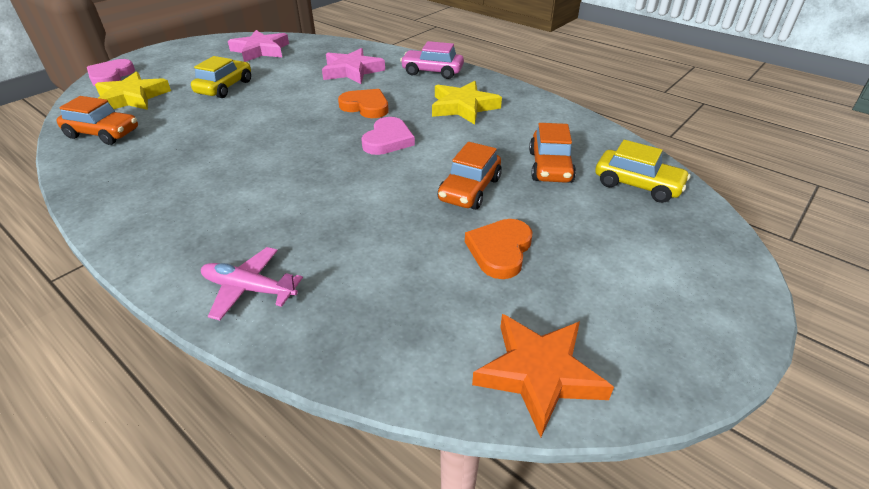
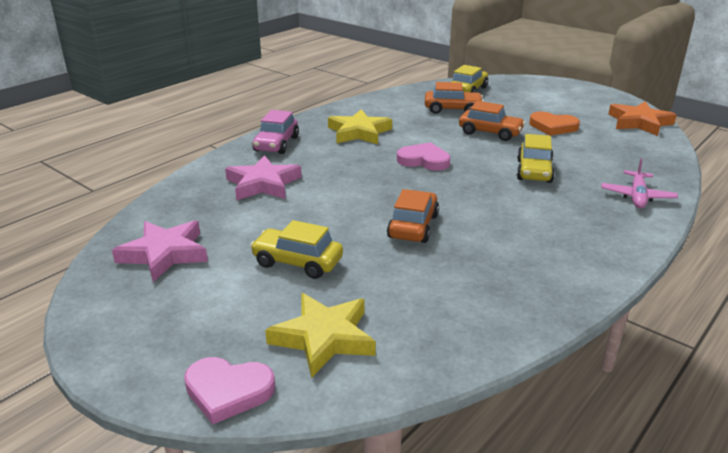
camera: 90 degrees left, 10 degrees down
orange car [56,96,138,145] -> orange car moved to [387,189,439,243]
orange heart [338,89,388,118] -> none
none -> yellow car [517,134,555,183]

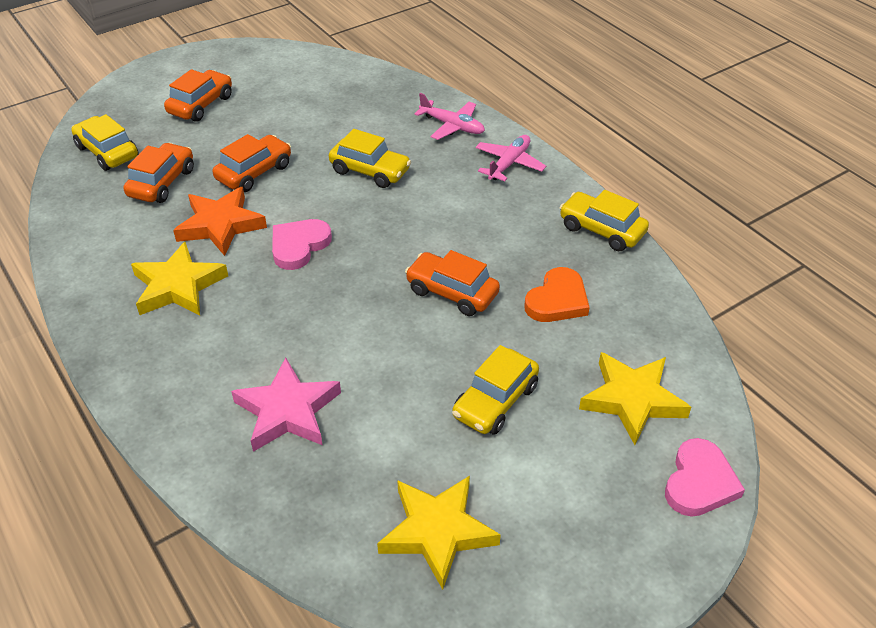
camera: 75 degrees left, 15 degrees up
pink star [112,220,208,282] -> yellow star [377,476,501,590]
pink car [253,110,299,154] -> none
orange heart [529,112,580,135] -> orange heart moved to [524,267,590,322]
orange star [608,102,676,136] -> orange star moved to [173,187,267,256]
none -> orange car [164,69,232,122]
none -> pink plane [476,135,546,181]
none -> yellow car [560,190,649,252]

